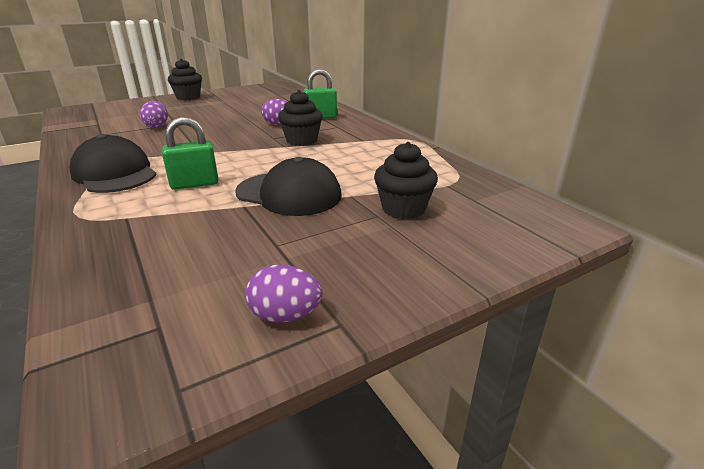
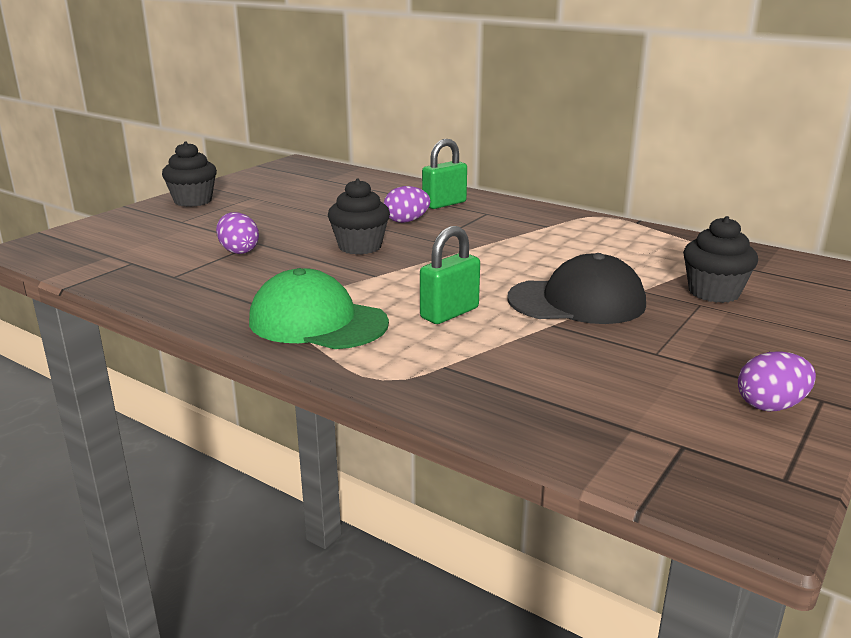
camera: 25 degrees left, 5 degrees down
black cap [69,134,157,193] -> green cap [249,268,389,349]
black cupcake [278,90,323,146] -> black cupcake moved to [328,179,390,255]

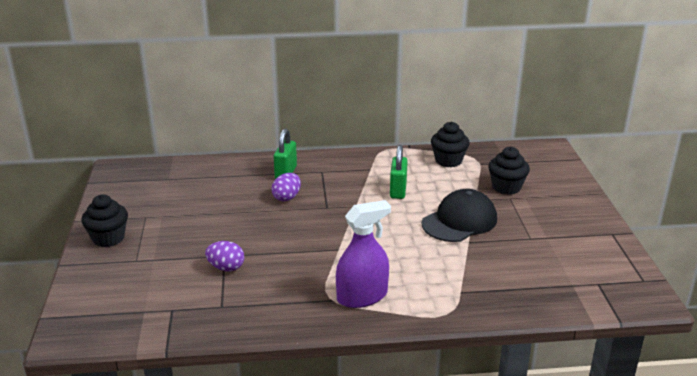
camera: 40 degrees left, 5 degrees up
green cap [249,268,389,349] -> purple spray bottle [336,200,391,308]
black cupcake [328,179,390,255] -> black cupcake moved to [431,122,469,167]
green padlock [420,226,480,324] -> green padlock moved to [390,145,408,199]
purple egg [738,351,816,411] -> none

